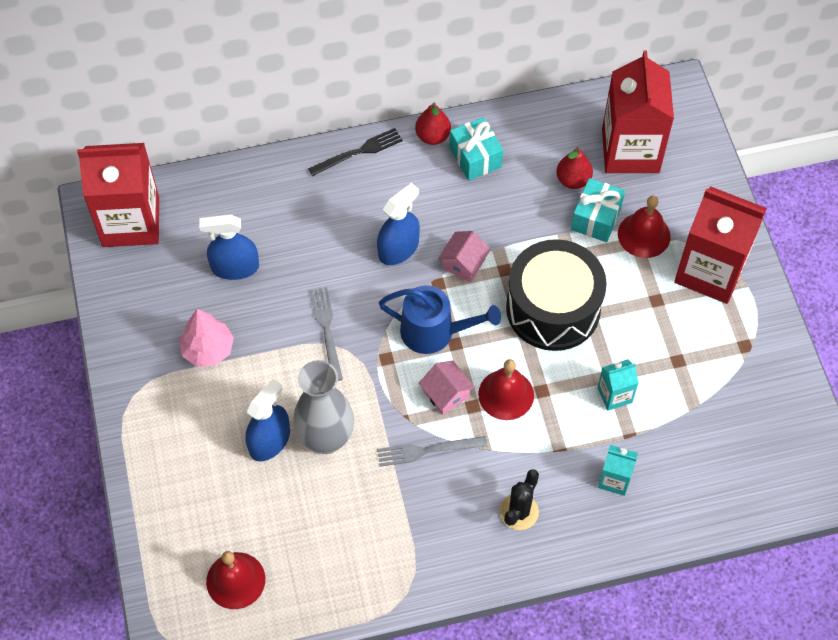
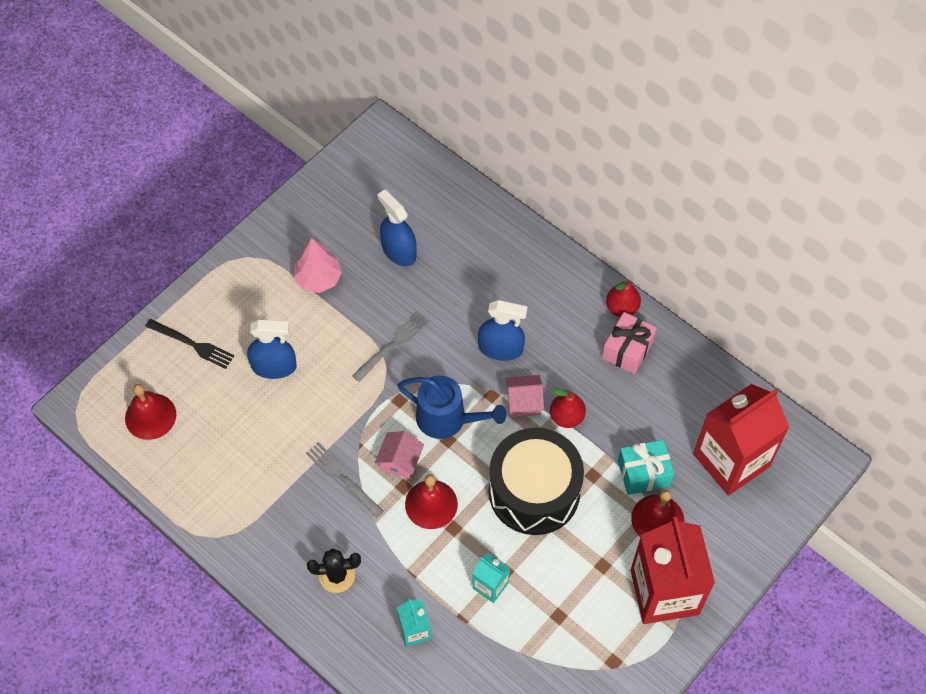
camera: 55 degrees right, 0 degrees up
red carton [77,143,159,247] -> none
grey vase [293,360,354,454] -> none
black fork [308,128,403,176] -> black fork moved to [145,319,234,369]
blue watering can [379,285,501,354] -> blue watering can turned 45 degrees counterclockwise [398,375,506,439]
turquoise gift [449,117,503,181] -> pink gift [602,312,657,374]
red pear [556,147,593,189] -> red pear moved to [550,388,586,428]

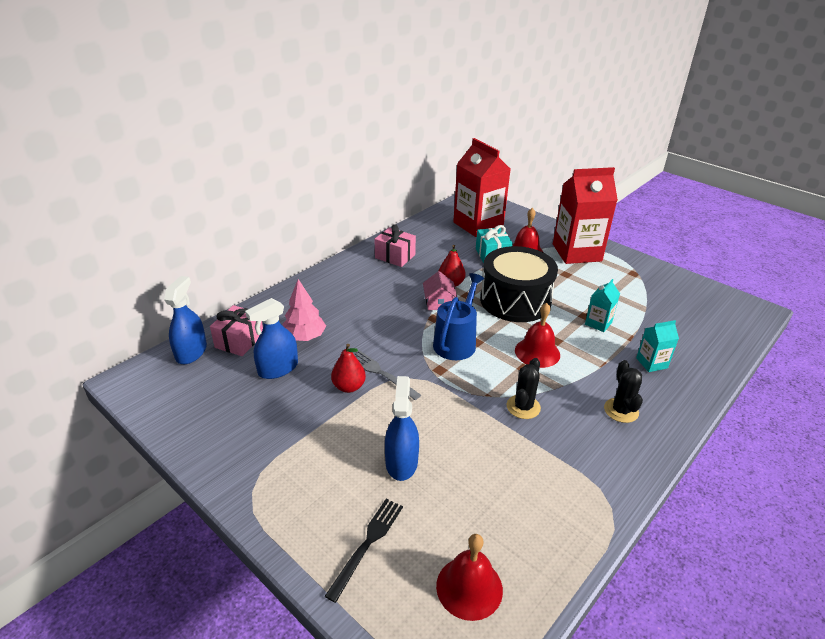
camera: 90 degrees left, 25 degrees down
pink tree [293,238,342,293] -> pink tree moved to [282,279,326,341]
grey fork [306,442,384,518] -> black cactus [507,358,541,419]
pink house [375,431,424,479] -> none
blue spray bottle [478,300,528,361] -> blue spray bottle moved to [164,276,207,364]
red pear [606,280,641,317] -> red pear moved to [331,344,366,393]
none -> pink gift [210,305,263,356]

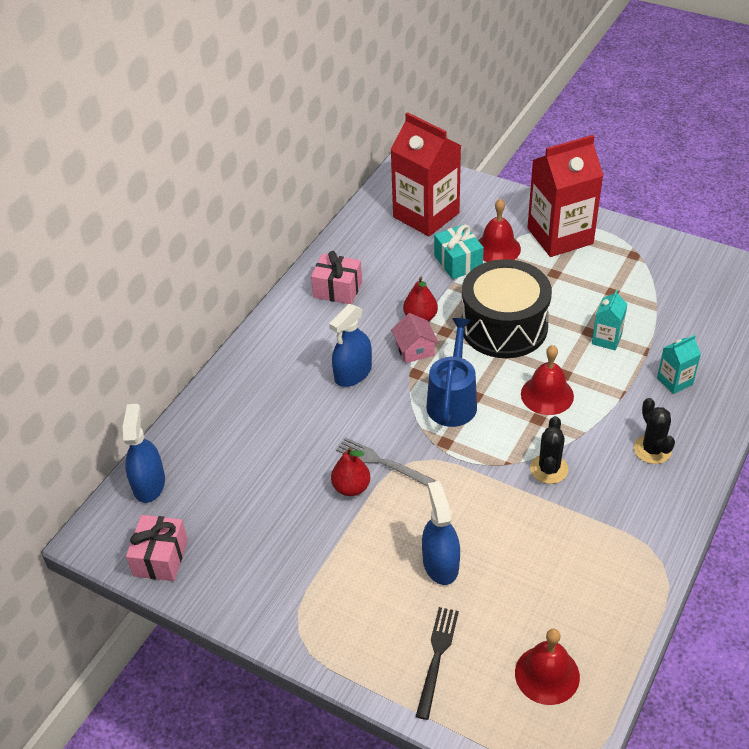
camera: 10 degrees left, 10 degrees up
pink gift [210,305,263,356] -> pink gift moved to [126,515,188,581]
blue spray bottle [245,298,298,379] -> blue spray bottle moved to [329,304,372,387]
pink tree [282,279,326,341] -> none

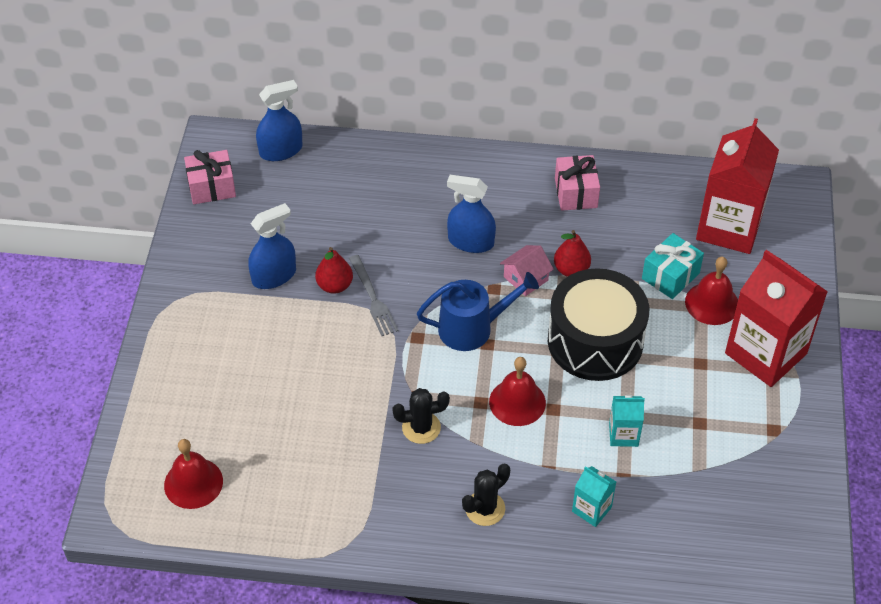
camera: 65 degrees right, 5 degrees up
grey fork [336,438,435,487] -> grey fork turned 150 degrees clockwise [349,255,399,336]
black fork [416,607,459,720] -> none
blue spray bottle [422,481,460,585] -> blue spray bottle moved to [248,203,296,289]

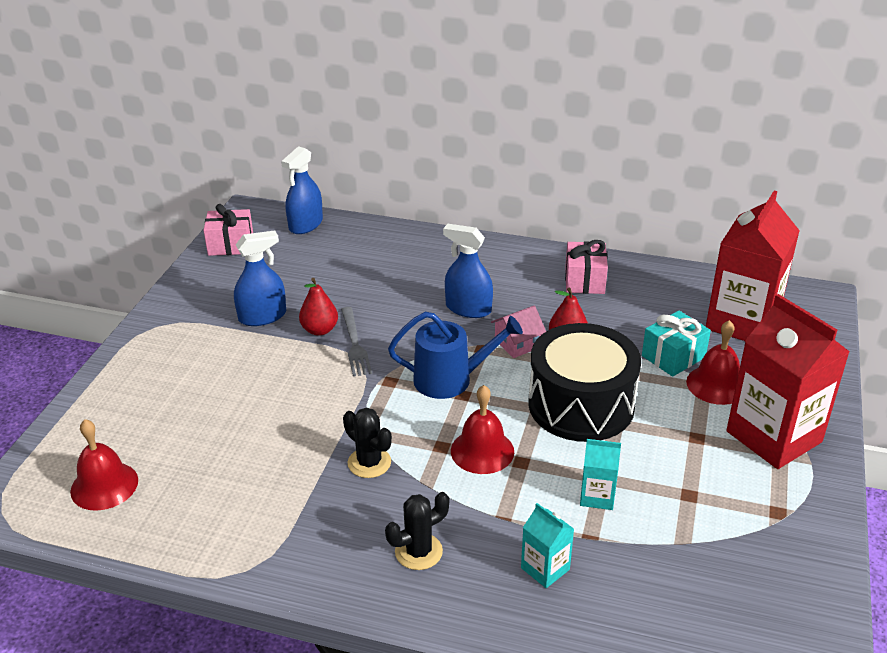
camera: 10 degrees right, 15 degrees down
blue spray bottle [256,80,302,161] -> blue spray bottle turned 135 degrees clockwise [281,146,323,234]
black cactus [392,388,450,444] -> black cactus turned 45 degrees clockwise [343,408,392,478]

